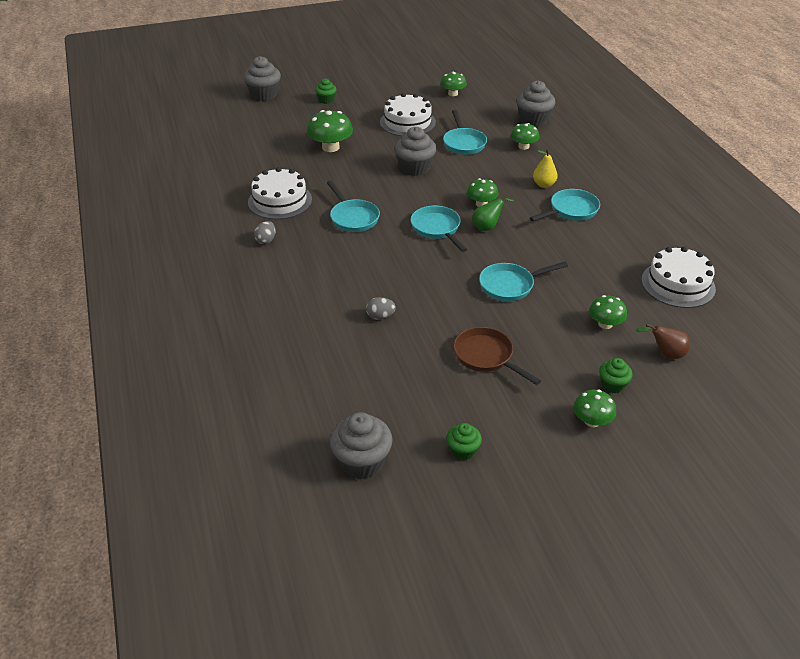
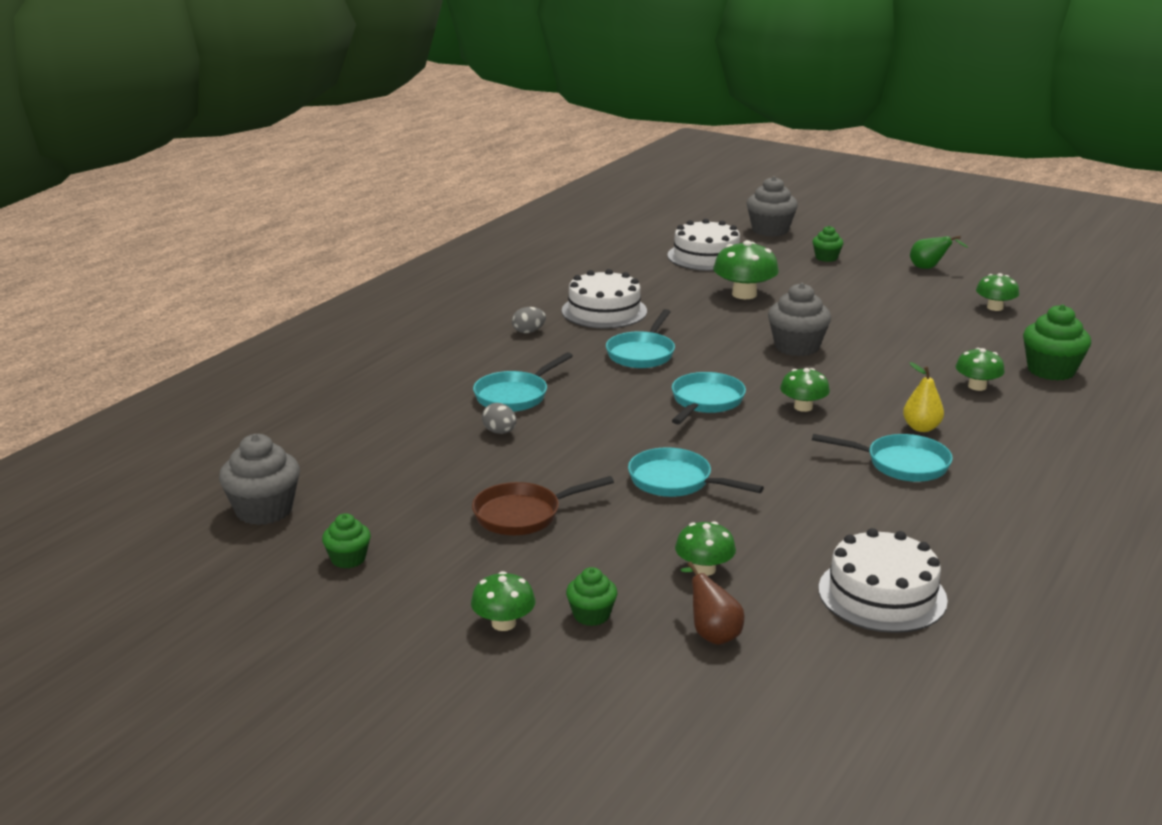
camera: 50 degrees right, 15 degrees down
white cake [380,93,436,136] -> white cake moved to [667,219,740,271]
turquoise pan [443,110,487,155] -> turquoise pan moved to [473,352,573,412]
brown pan [454,327,541,385] -> brown pan turned 120 degrees counterclockwise [472,476,614,535]
green pear [472,194,514,231] -> green pear moved to [910,236,968,269]
grey cupcake [516,80,555,127] -> green cupcake [1023,304,1091,381]

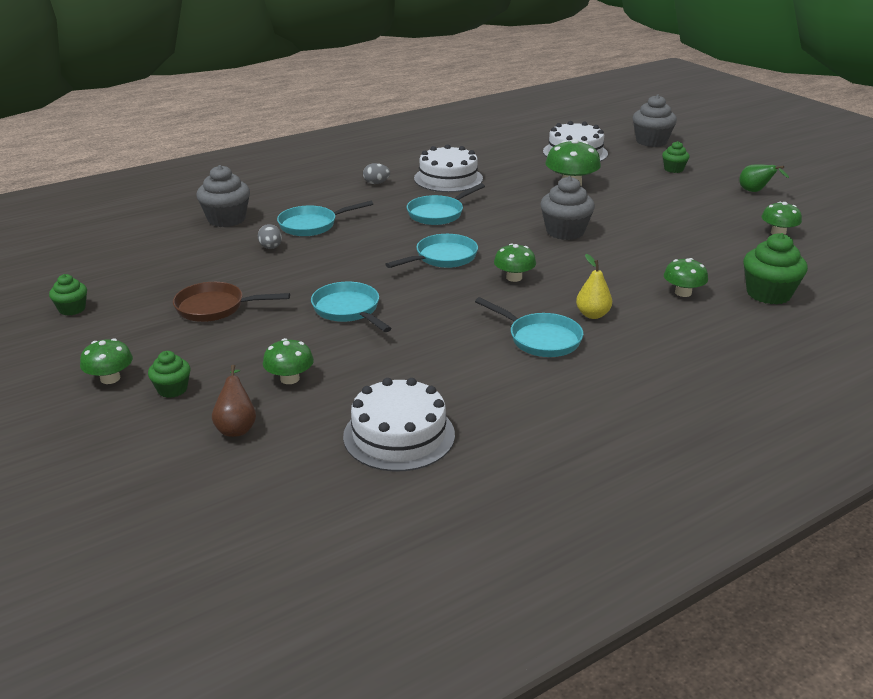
camera: 25 degrees right, 5 degrees up
grey cupcake [219,434,300,525] -> grey cupcake moved to [197,165,250,227]

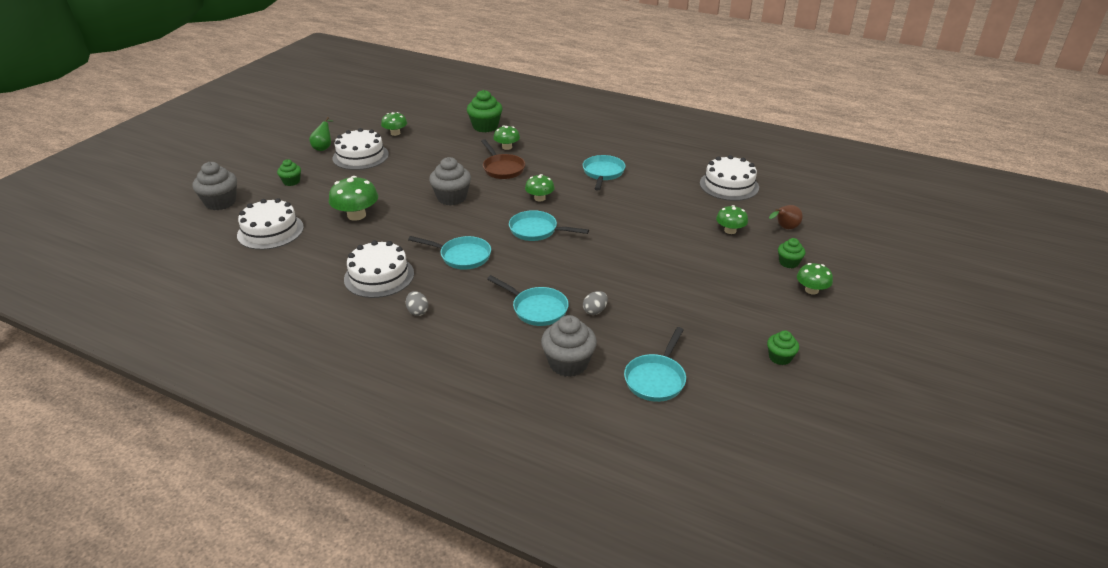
camera: 120 degrees left, 5 degrees up
brown pan [173,282,290,322] -> brown pan moved to [481,139,525,179]
turquoise pan [311,282,392,332] -> turquoise pan moved to [624,327,686,402]
yellow pear [576,254,612,319] -> none
none -> white cake [333,128,389,170]

